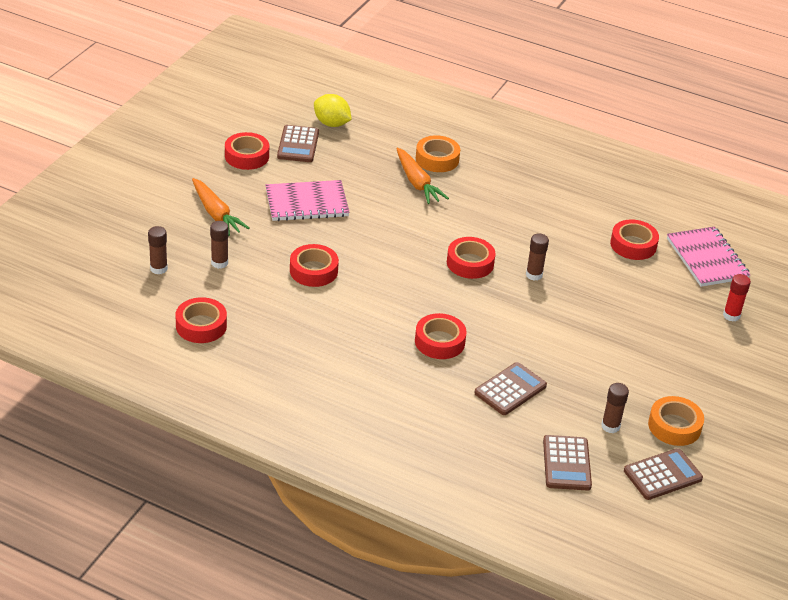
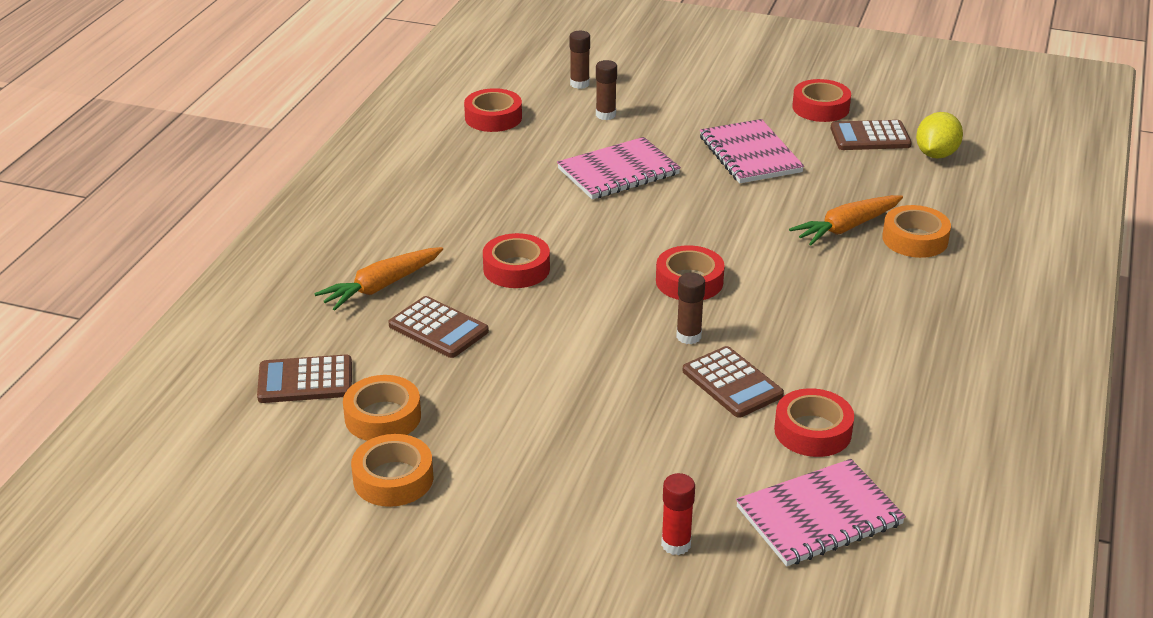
camera: 85 degrees right, 5 degrees down
orange carrot [192,178,250,236] -> orange carrot moved to [314,247,443,311]
red tape [290,244,339,287] -> pink notebook [557,137,681,199]
brown glue stick [601,383,629,433] -> orange tape [343,375,421,441]
brown calculator [624,448,703,500] -> brown calculator moved to [683,346,784,418]

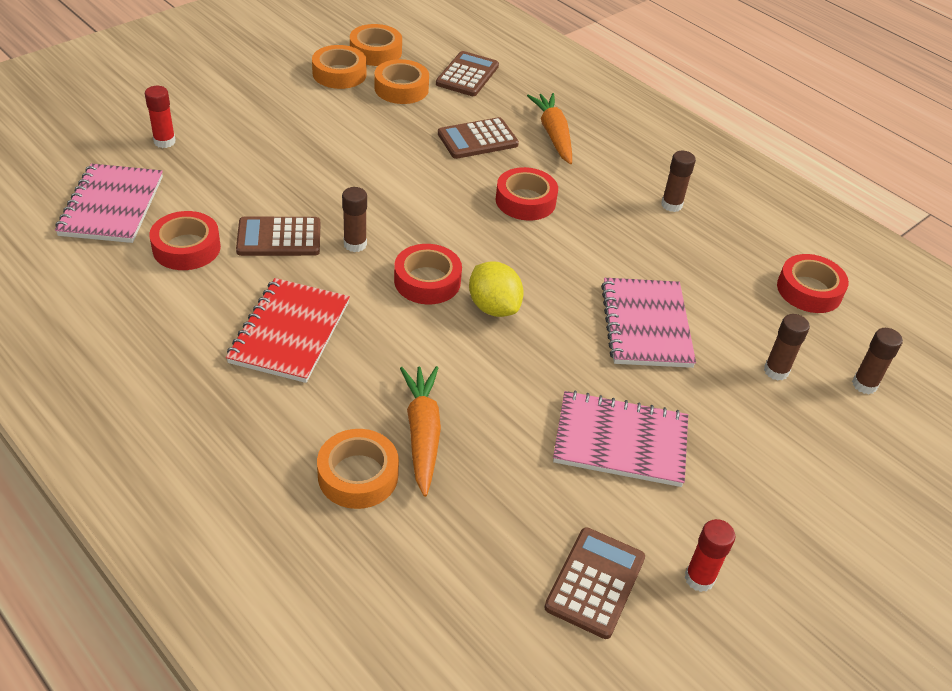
camera: 115 degrees right, 10 degrees up
red tape [792,79,851,122] -> red glue stick [685,519,735,592]
yellow lemon [916,112,963,158] -> yellow lemon moved to [469,261,524,317]
none -> red notebook [226,278,350,383]
none -> orange tape [350,24,402,66]
none -> brown glue stick [661,151,696,212]

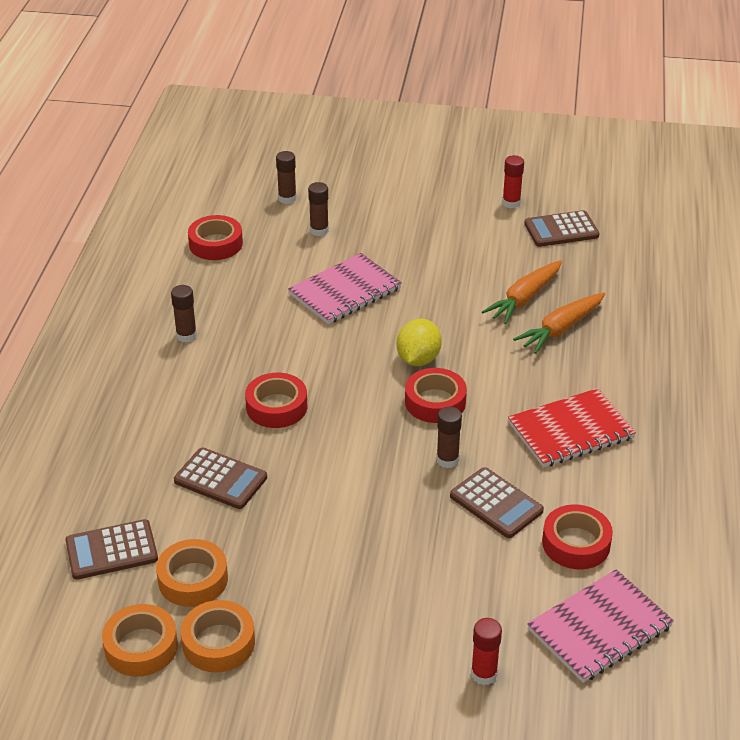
camera: 125 degrees left, 5 degrees down
orange tape [317,429,399,509] -> none
orange carrot [527,93,572,164] -> orange carrot moved to [482,260,562,324]
pink notebook [553,390,688,487] -> none

